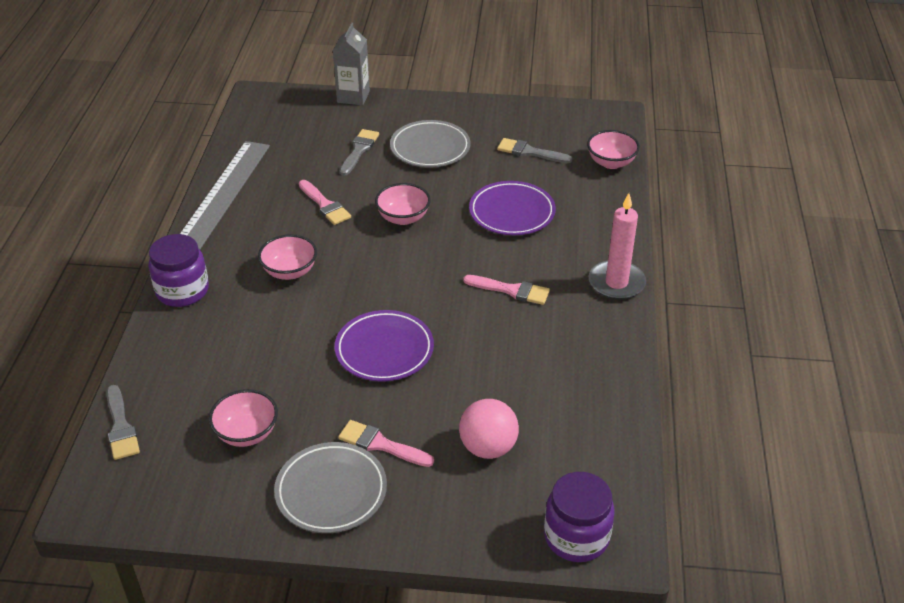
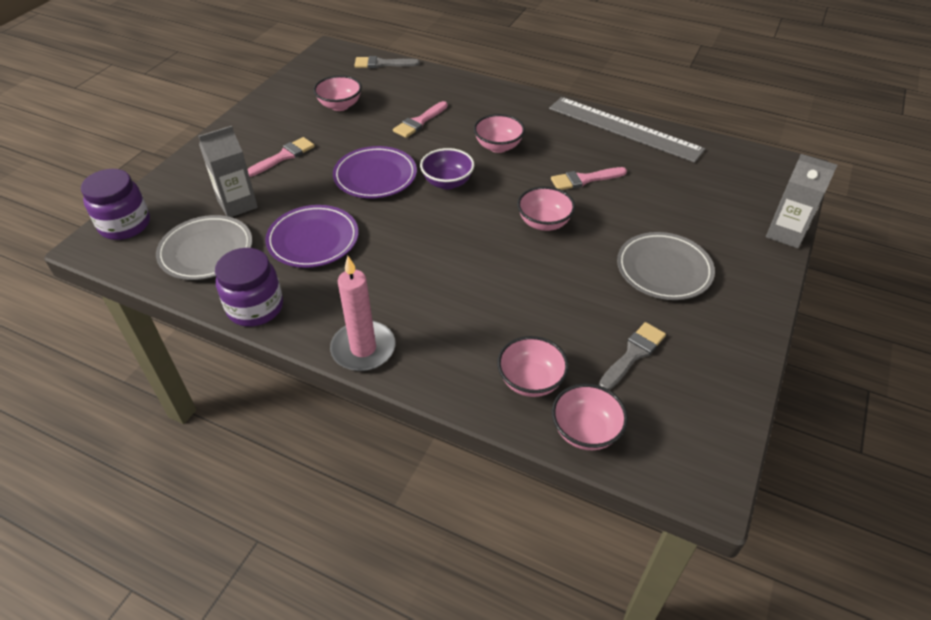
camera: 110 degrees right, 5 degrees up
purple jar [149,234,209,307] -> purple jar moved to [215,248,283,327]
grey plate [274,442,387,533] -> grey plate moved to [156,215,252,280]
grey brush [340,129,379,176] -> none
pink ball [459,399,519,459] -> grey carton [199,126,258,217]
pink brush [463,275,550,305] -> pink brush moved to [393,101,448,138]
purple plate [469,181,556,235] -> purple plate moved to [265,205,359,268]
none -> purple bowl [420,148,475,189]
none -> pink bowl [497,336,569,397]

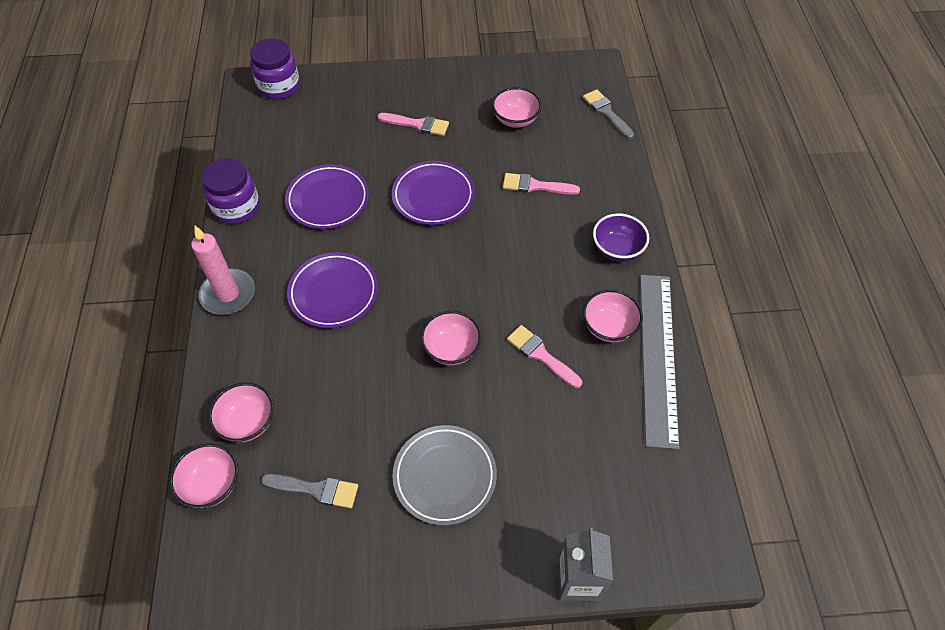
camera: 60 degrees right, 10 degrees up
grey plate [156,215,252,280] -> none
grey carton [199,126,258,217] -> none
purple bowl [420,148,475,189] -> purple bowl moved to [593,213,649,262]
pink bowl [474,114,525,153] -> pink bowl moved to [583,289,643,343]
none -> purple plate [287,252,378,328]

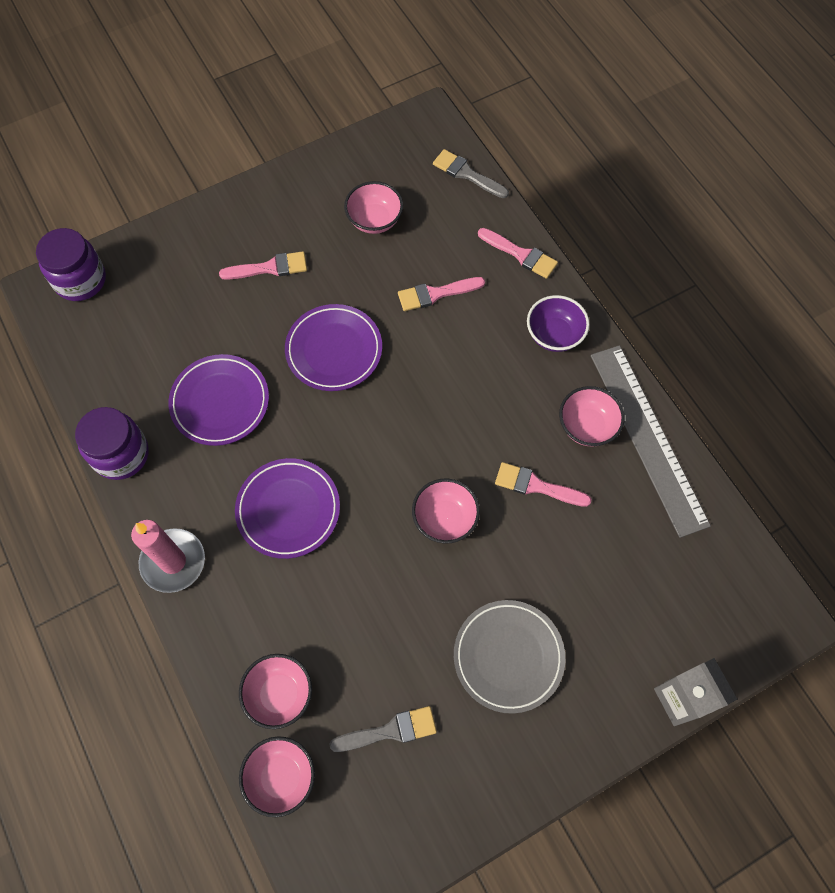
camera: 25 degrees left, 10 degrees up
none -> pink brush [478,228,558,279]

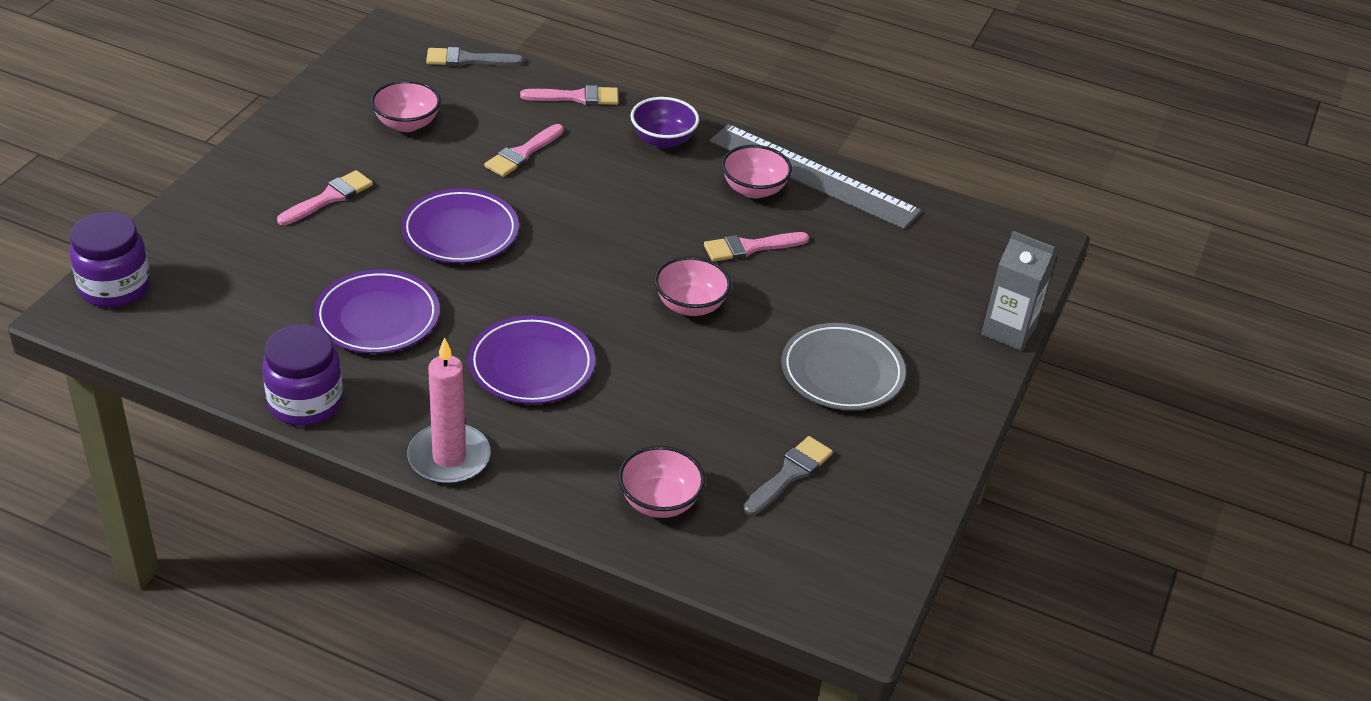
camera: 40 degrees left, 25 degrees down
pink bowl [239,736,315,817] -> none

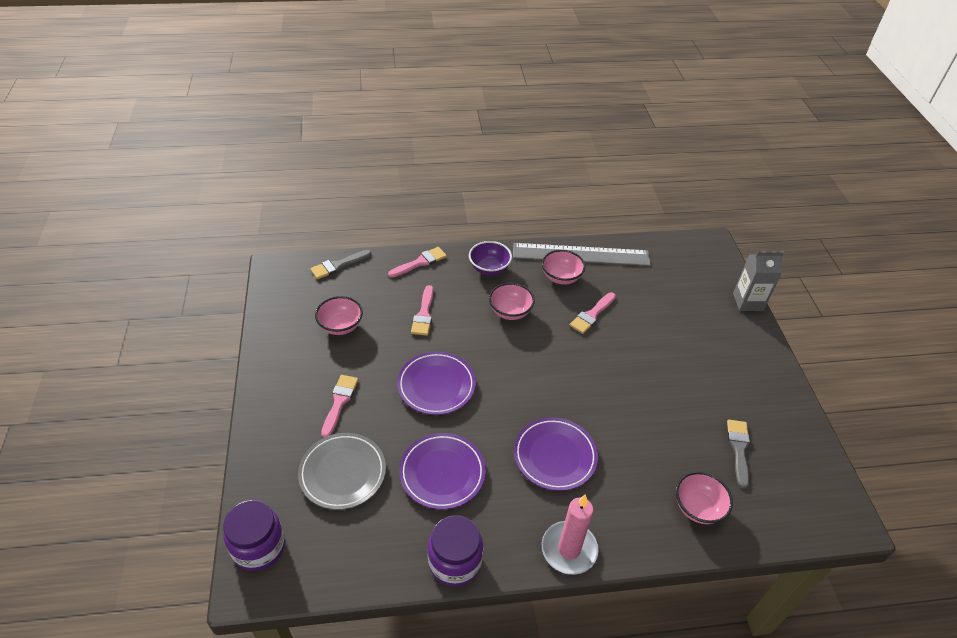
camera: 30 degrees left, 5 degrees up
pink bowl [654,256,731,316] -> pink bowl moved to [489,283,535,320]
grey plate [781,323,906,410] -> grey plate moved to [298,433,386,510]

